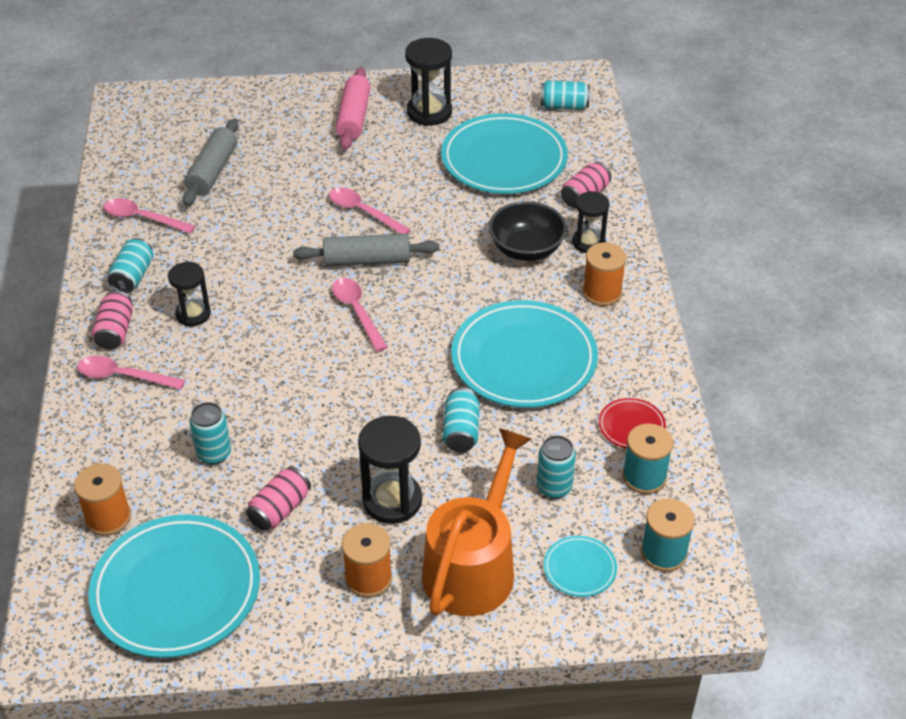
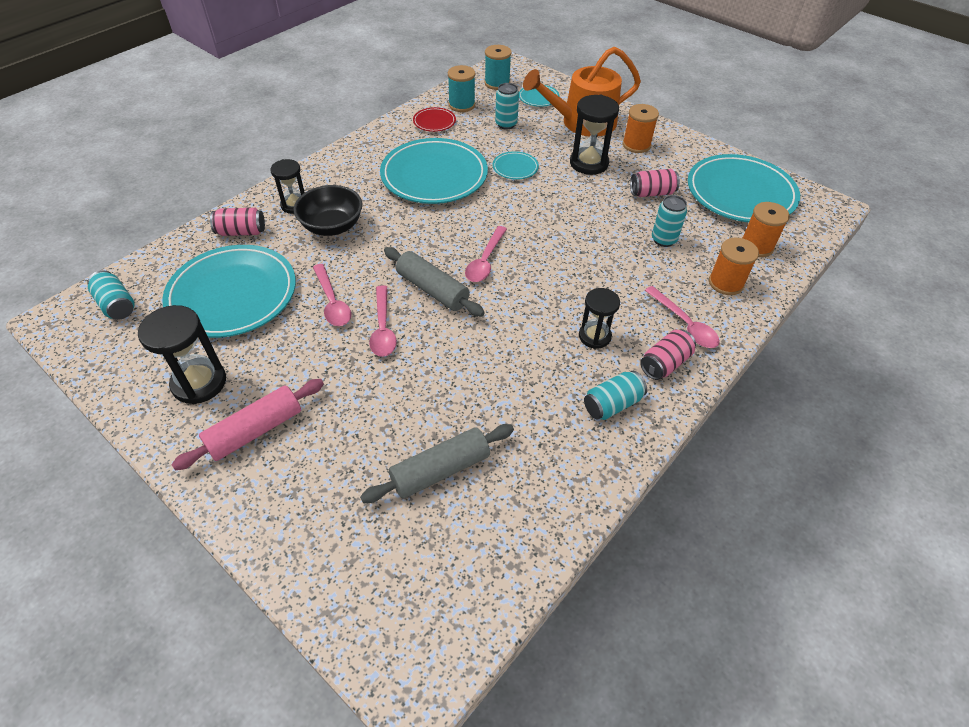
camera: 135 degrees left, 5 degrees up
pink spoon [104,198,195,234] -> pink spoon moved to [313,264,351,326]
turquoise can [443,388,480,452] -> turquoise plate [492,151,539,180]
orange spool [583,243,626,306] -> orange spool moved to [709,238,759,295]

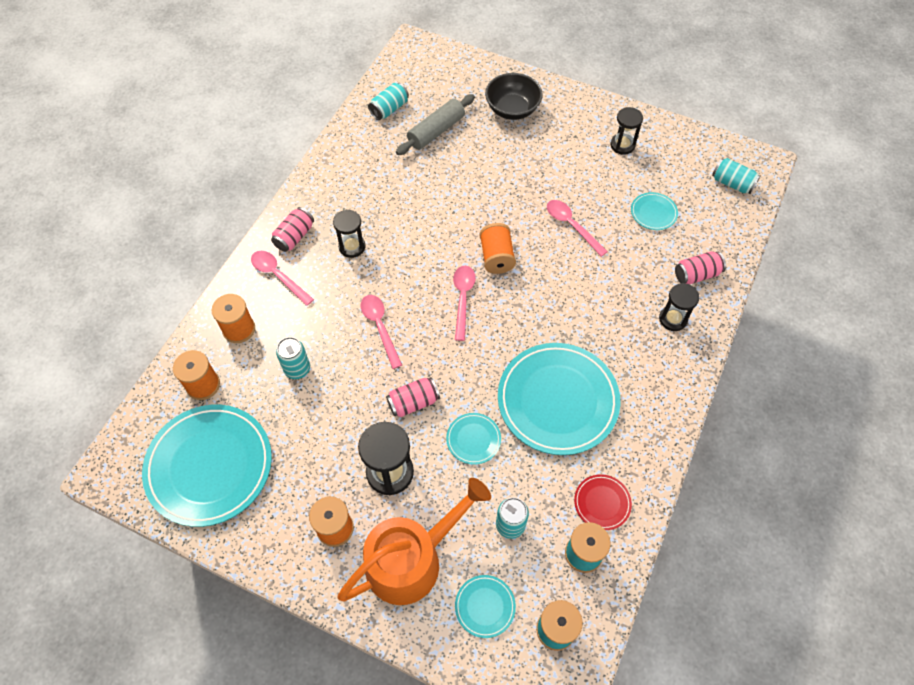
camera: 165 degrees right, 10 degrees up
black hourglass [138,305,226,404] -> black hourglass [610,107,643,155], size x0.66
turquoise plate [162,245,296,338] -> turquoise plate [631,192,678,230], size x0.44
pink rolling pin [171,379,324,470] -> none
black bowl [294,185,362,236] -> black bowl moved to [485,73,543,120]
pink spoon [369,285,397,357] -> pink spoon moved to [361,295,402,369]
grey rolling pin [384,247,485,317] -> orange spool [479,223,516,274]
turquoise can [584,371,647,420] -> turquoise can moved to [368,83,409,120]
pink can [630,169,680,197] -> pink can moved to [386,377,440,417]

